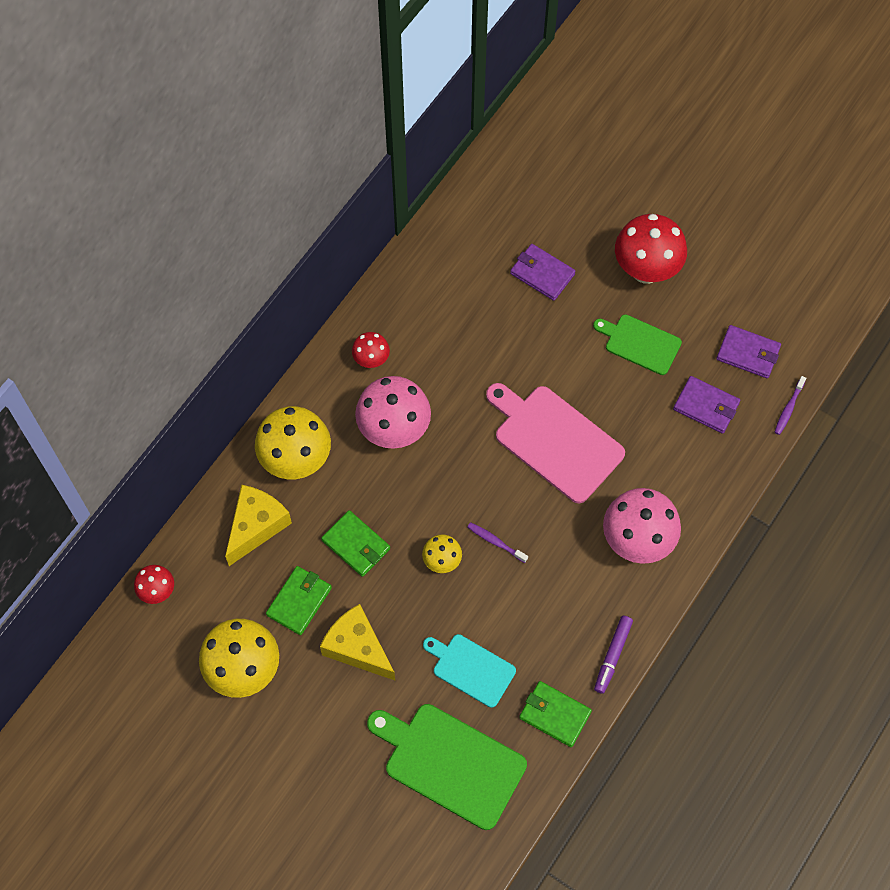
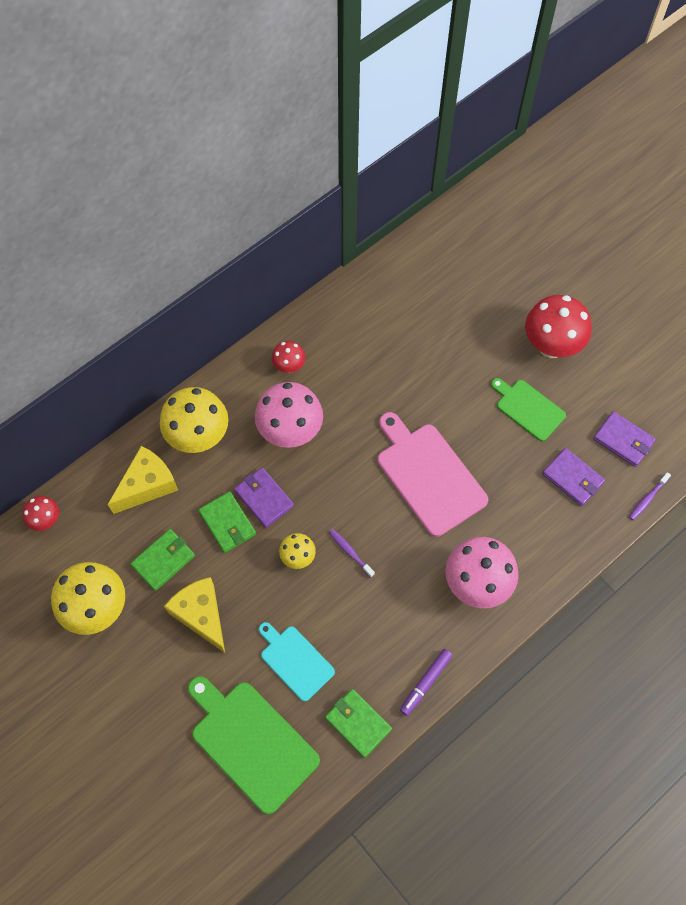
camera: 15 degrees right, 0 degrees up
purple wallet [510,244,576,301] -> purple wallet moved to [234,467,294,528]

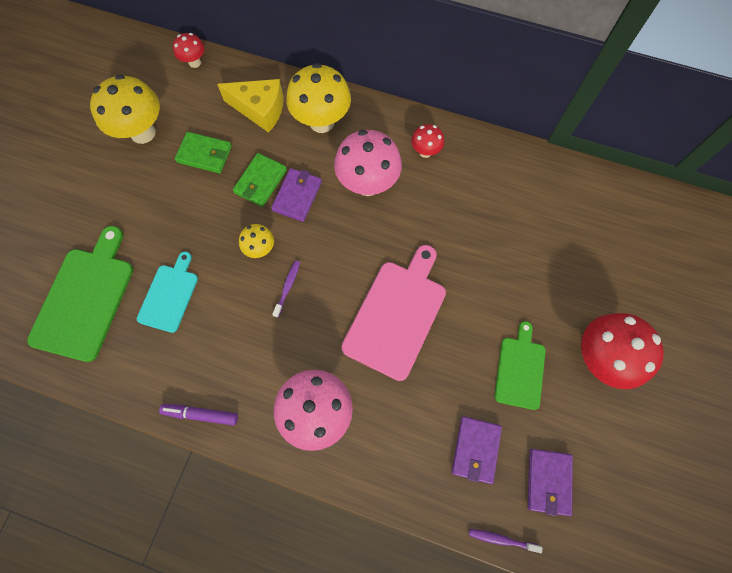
camera: 60 degrees right, 5 degrees up
yellow cheese [164,577,225,653] -> none
green wallet [325,689,392,758] -> none

